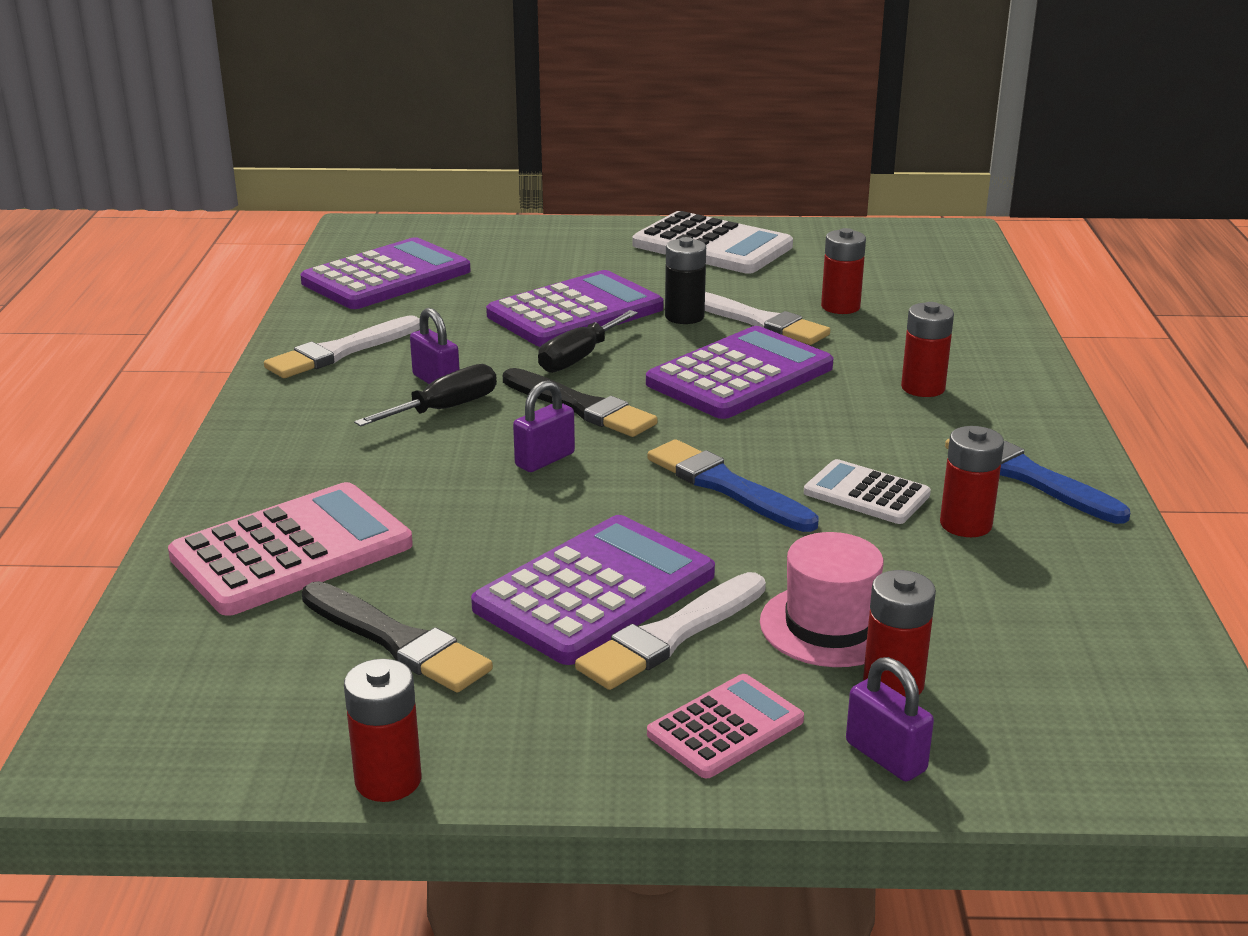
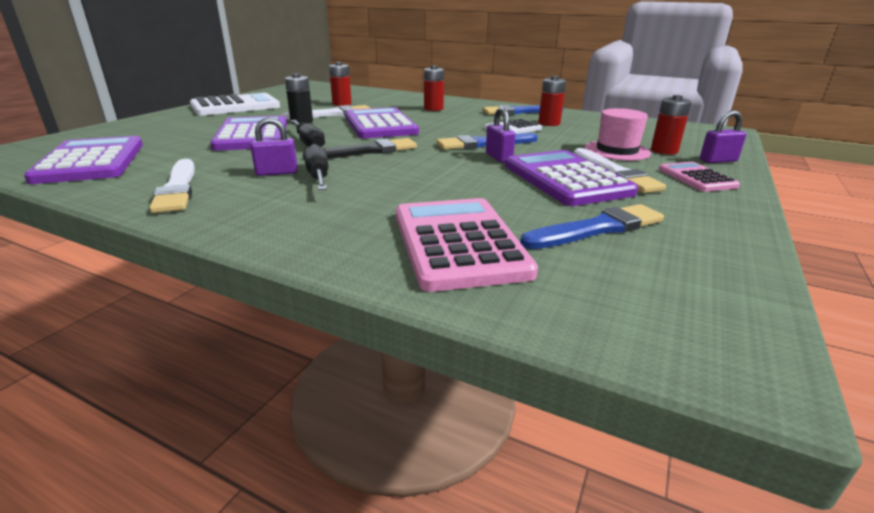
camera: 65 degrees left, 0 degrees up
black brush [302,581,493,693] -> blue brush [520,204,664,249]
red battery [344,659,421,802] -> none
purple padlock [513,380,575,472] -> purple padlock moved to [486,107,515,163]

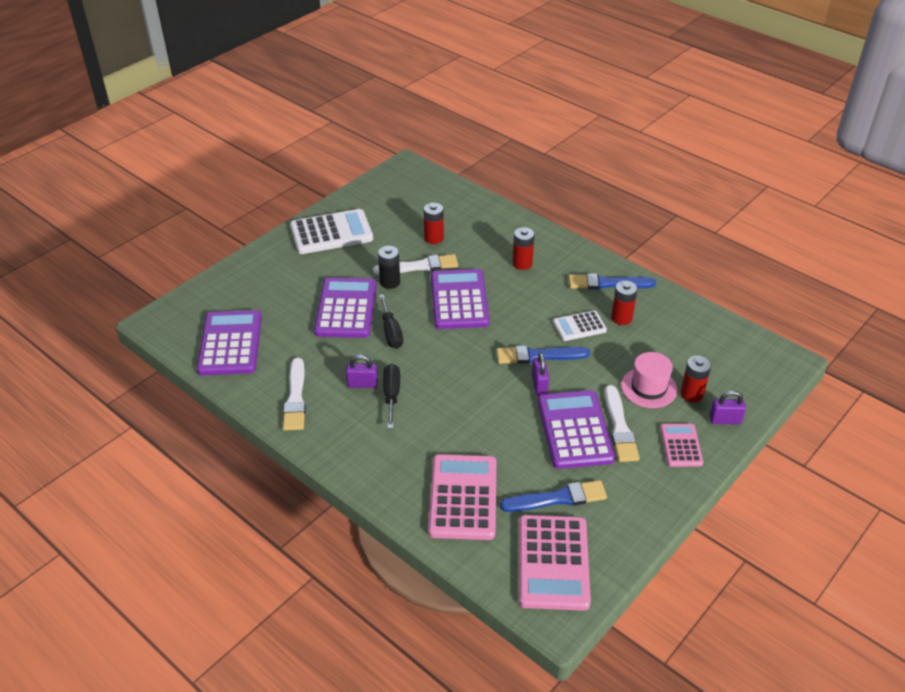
camera: 15 degrees right, 15 degrees up
black brush [303,138,417,160] -> none
none -> pink calculator [519,515,591,611]

